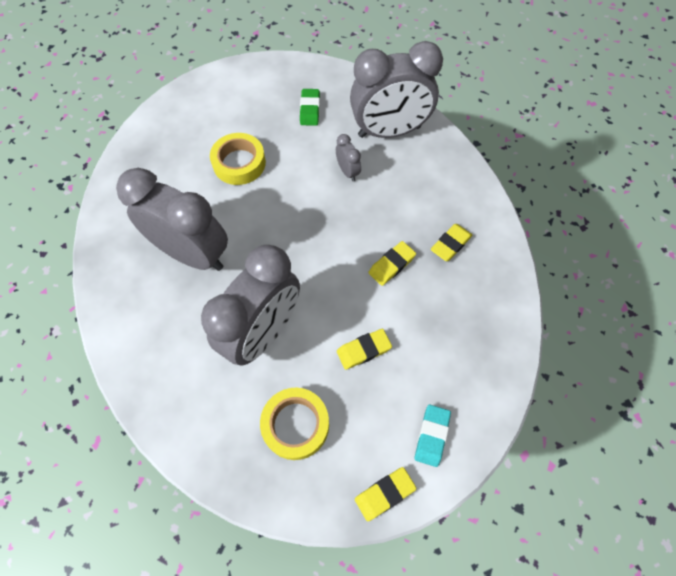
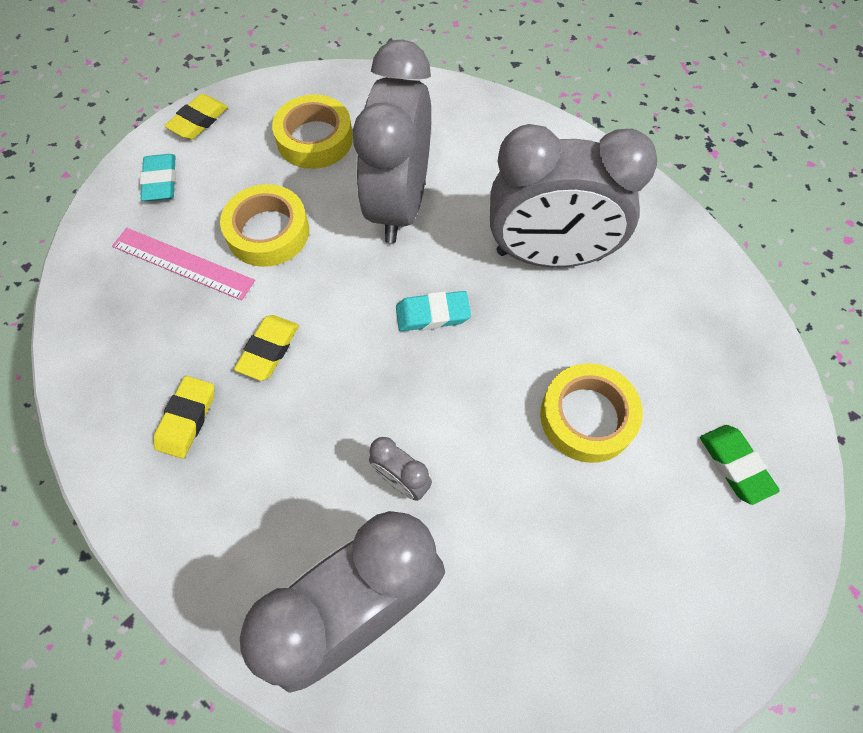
camera: 155 degrees right, 0 degrees up
green eraser [300,89,320,126] -> green eraser moved to [700,425,780,505]
yellow eraser [337,329,392,370] -> yellow tape [220,184,309,267]
none -> pink ruler [112,228,255,301]
none -> turquoise eraser [396,291,471,331]

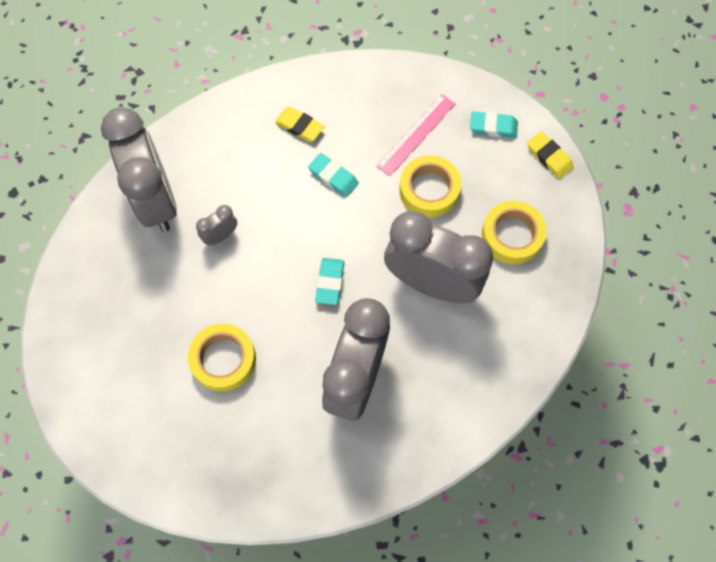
camera: 105 degrees right, 5 degrees up
yellow eraser [234,315,299,381] -> turquoise eraser [308,153,359,197]
green eraser [700,425,780,505] -> none

